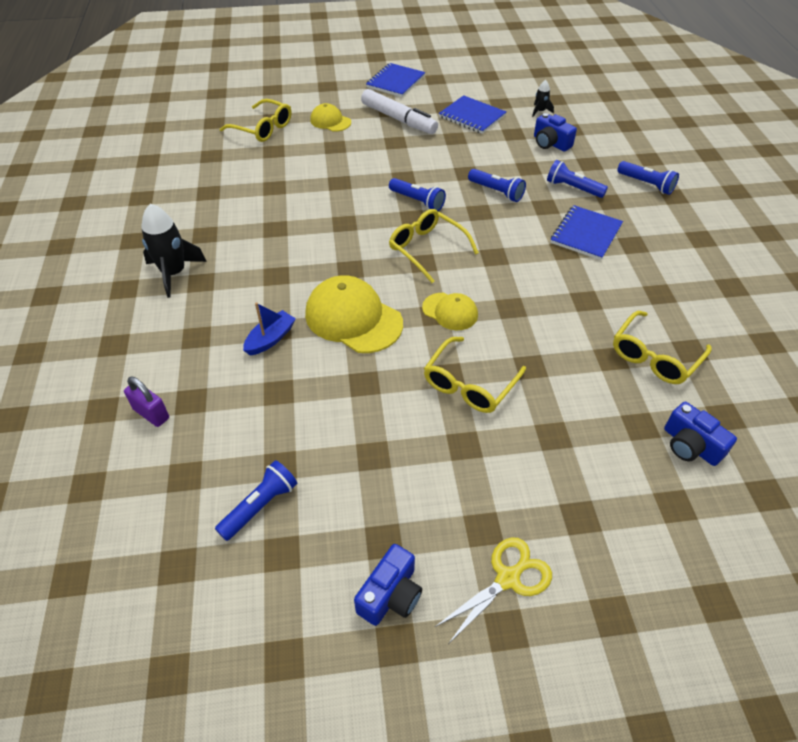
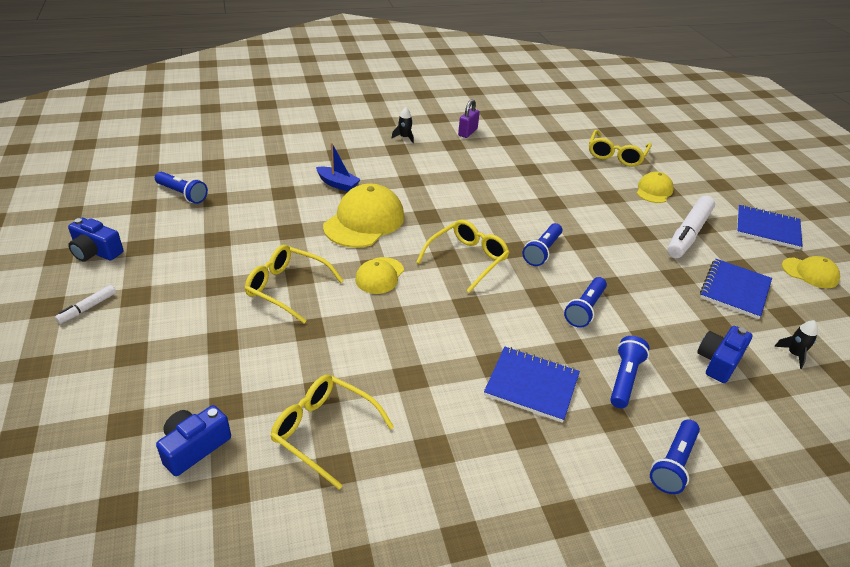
camera: 80 degrees right, 10 degrees down
purple padlock [124,377,169,427] -> purple padlock moved to [458,99,480,138]
black rocket [141,204,207,298] -> black rocket [392,107,414,143], size x0.50
yellow scissors [435,537,552,644] -> white marker [55,285,116,324]
none -> yellow cap [782,256,840,289]

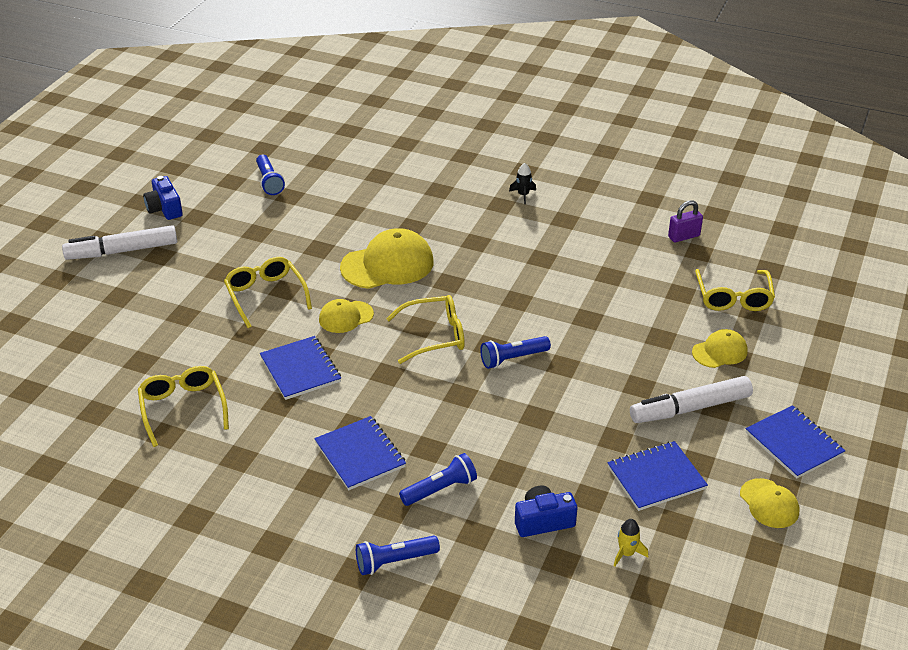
camera: 40 degrees right, 0 degrees up
white marker [55,285,116,324] -> white marker [62,225,177,260], size x2.13
blue camera [156,405,231,476] -> none
blue boat [316,142,361,192] -> none
purple padlock [458,99,480,138] -> purple padlock moved to [668,200,703,242]
blue flashlight [564,277,607,328] -> none
yellow glasses [589,130,652,167] -> yellow glasses turned 60 degrees counterclockwise [695,269,775,311]
black rocket [774,320,818,369] -> yellow rocket [614,519,648,567]
none -> blue notebook [260,336,341,400]

